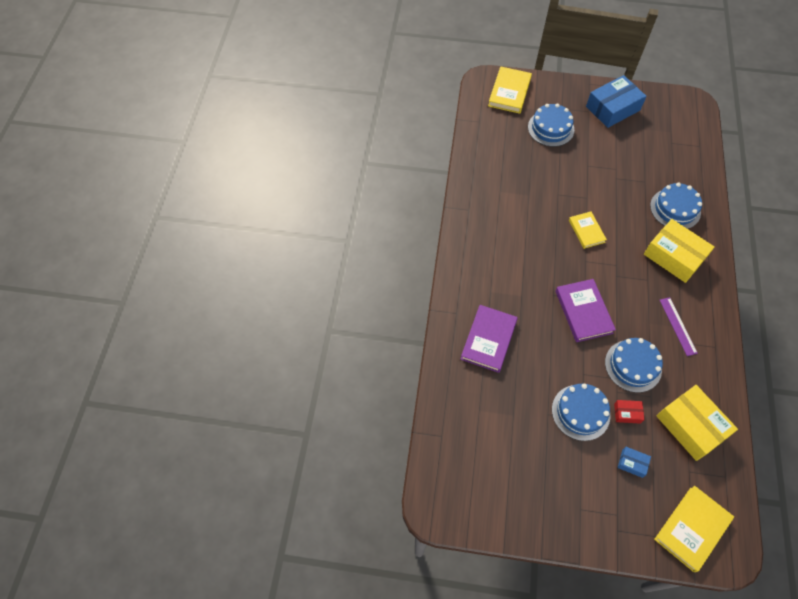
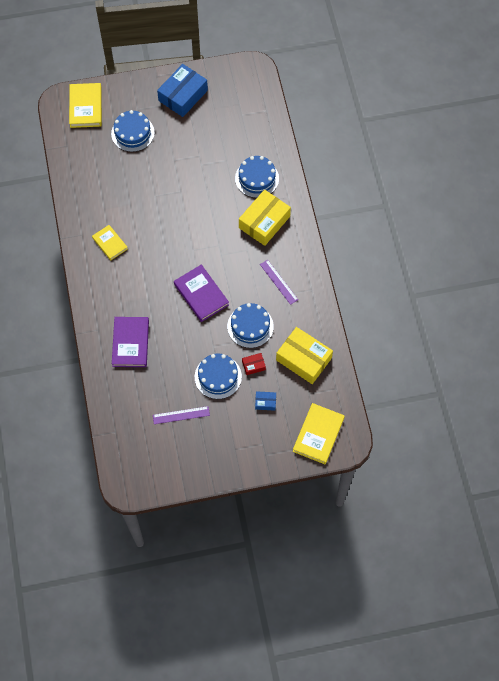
camera: 20 degrees left, 5 degrees up
yellow book [569,211,607,249] -> yellow book moved to [92,225,128,260]
yellow box [644,219,714,283] -> yellow box turned 75 degrees counterclockwise [239,190,291,246]
none -> purple ruler [153,406,210,424]

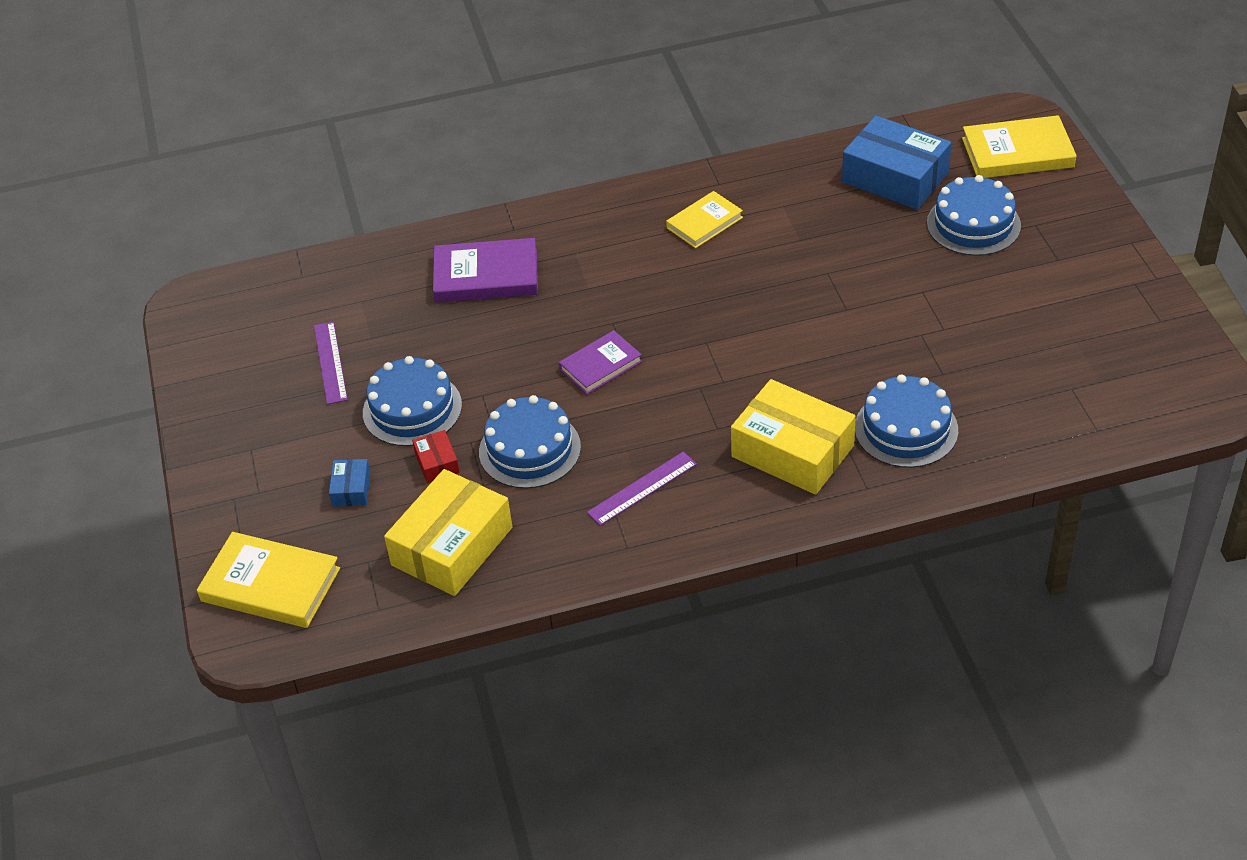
camera: 90 degrees right, 20 degrees down
blue box [157,64,208,117] -> blue box moved to [842,116,951,210]
purple book [174,264,229,322] -> purple book [559,330,642,394], size x0.65

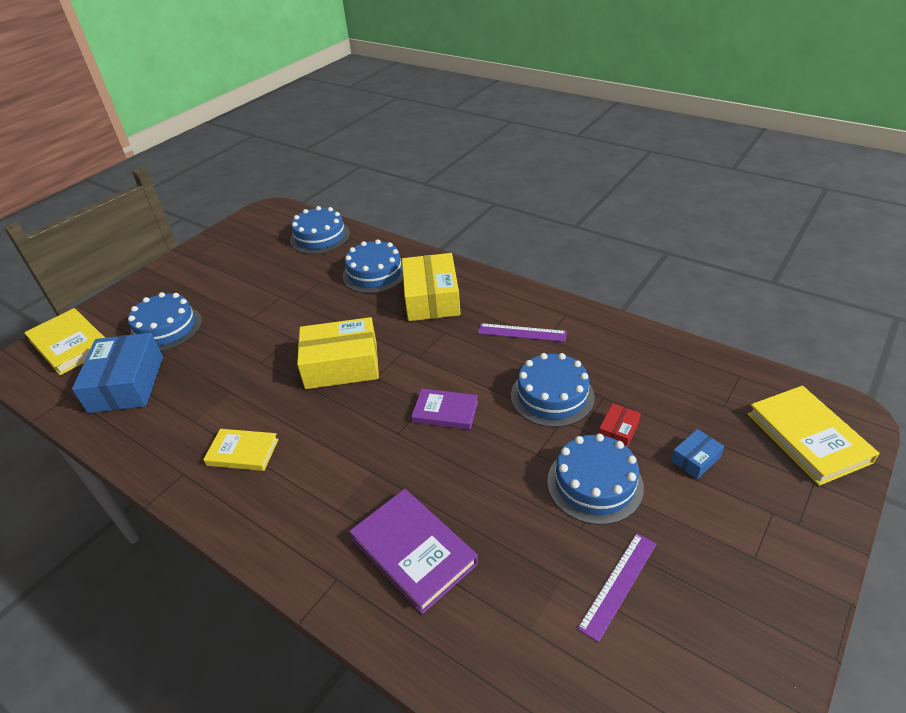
camera: 130 degrees left, 5 degrees down
yellow box [384,469,512,596] -> yellow box moved to [297,317,379,389]
none -> blue cake [290,206,350,254]

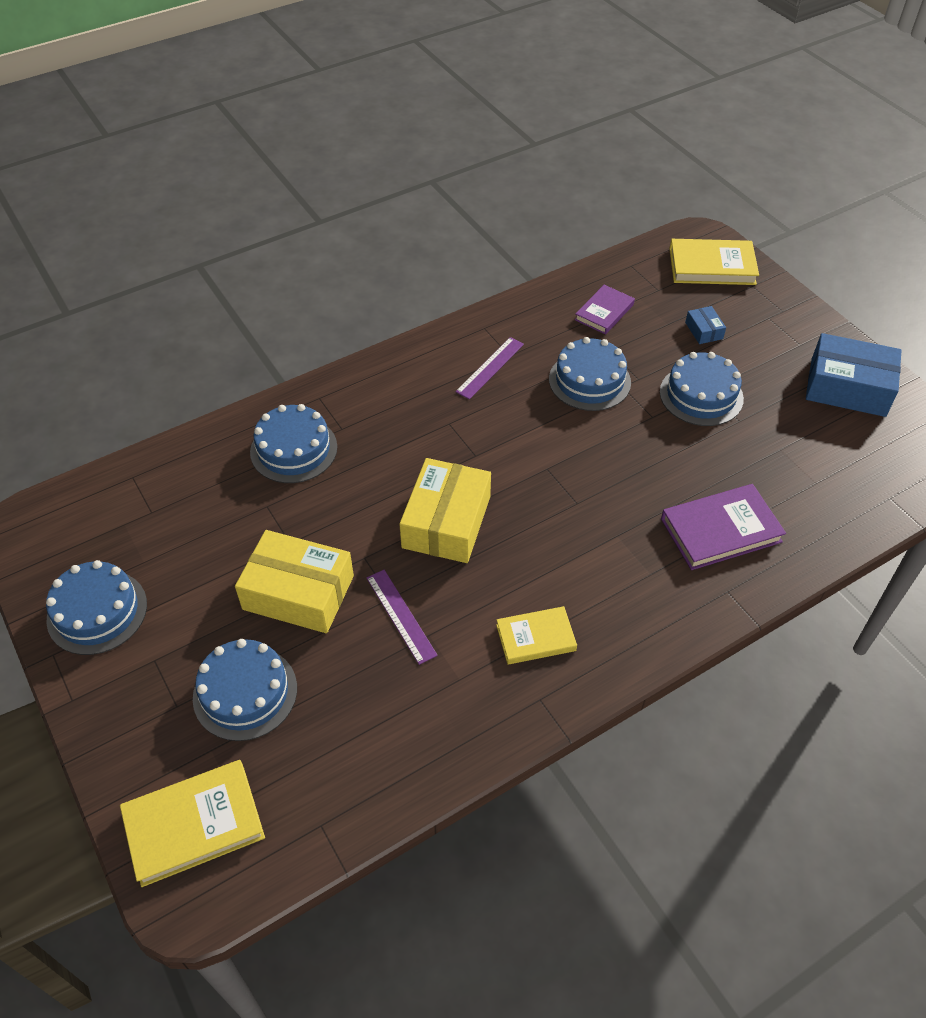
camera: 70 degrees left, 10 degrees up
blue box [72,333,163,413] -> blue box moved to [806,333,902,417]
yellow book [203,429,279,471] -> yellow book turned 45 degrees clockwise [496,606,577,664]
blue cake [290,206,350,254] -> blue cake moved to [46,560,147,655]
yellow box [402,253,461,321] -> yellow box moved to [235,530,354,633]
purple book [411,389,478,430] -> purple book moved to [575,285,635,335]
purple ruler [577,533,657,642] -> purple ruler moved to [367,570,438,665]
red box [598,403,641,448] -> none

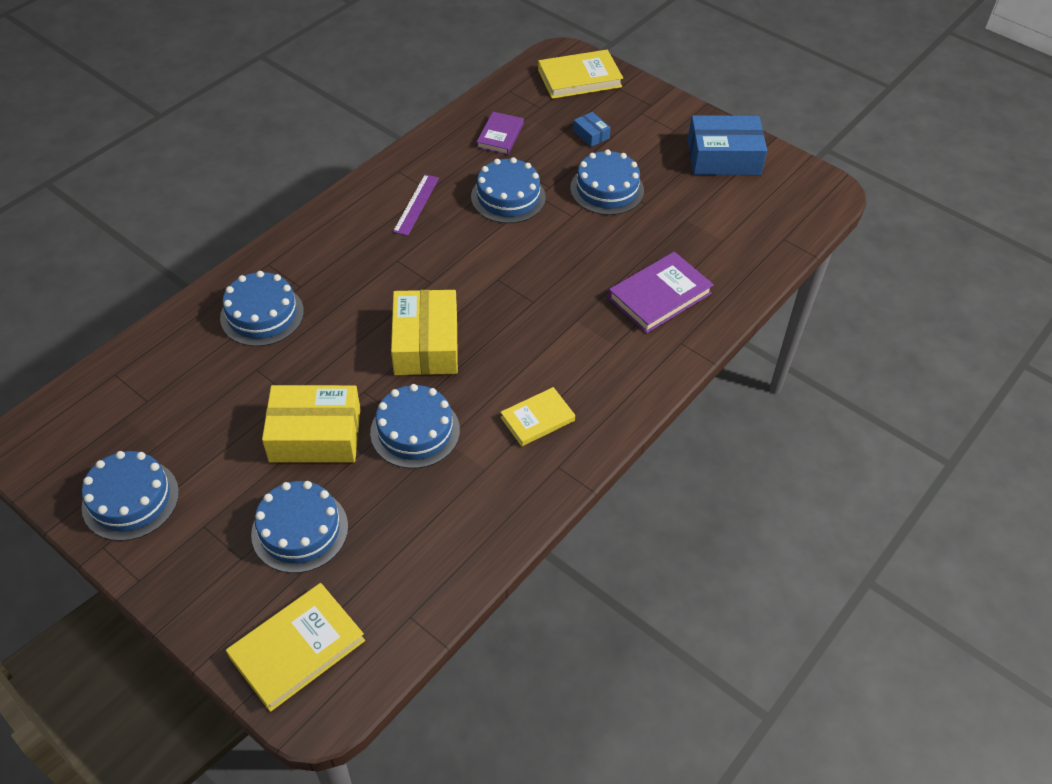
camera: 20 degrees left, 0 degrees up
purple ruler [367,570,438,665] -> blue cake [370,384,460,468]

